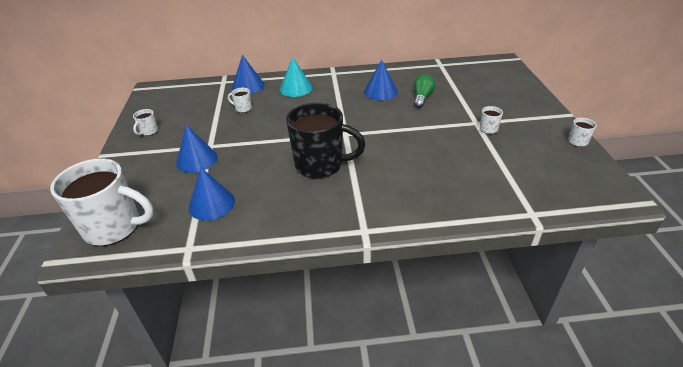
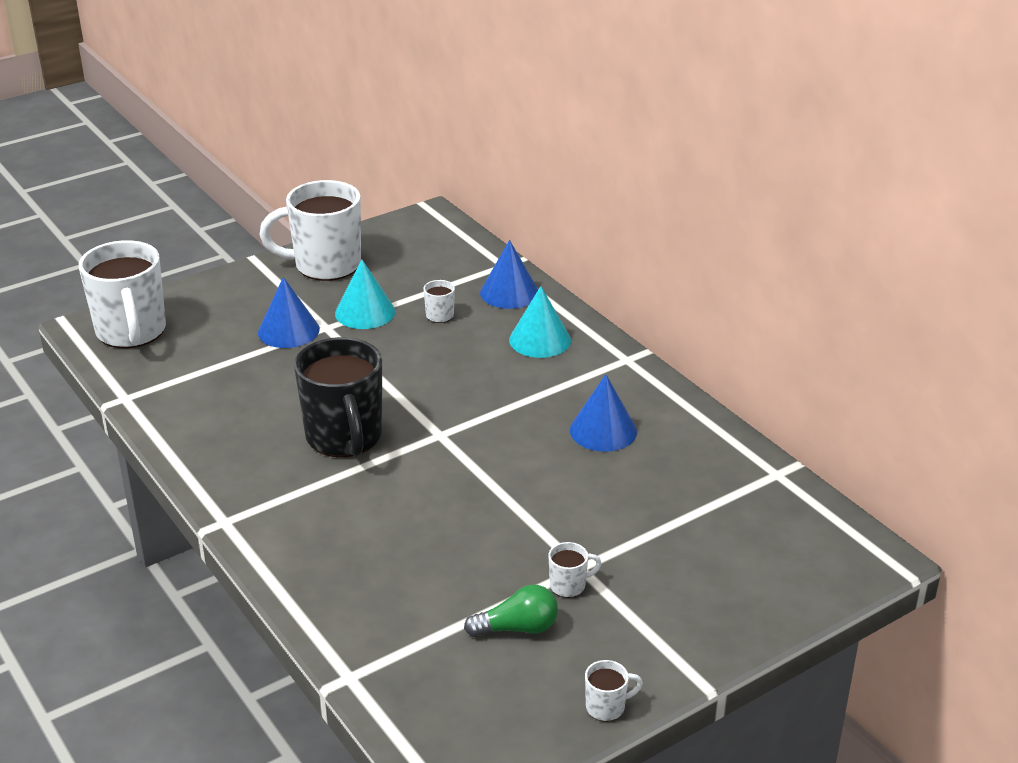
camera: 60 degrees right, 5 degrees down
white mug [133,109,158,136] -> white mug [259,180,361,281], size x2.45
blue cone [189,168,235,220] -> none
green light bulb [414,75,435,108] -> green light bulb moved to [464,585,558,637]
none -> turquoise cone [335,259,395,329]

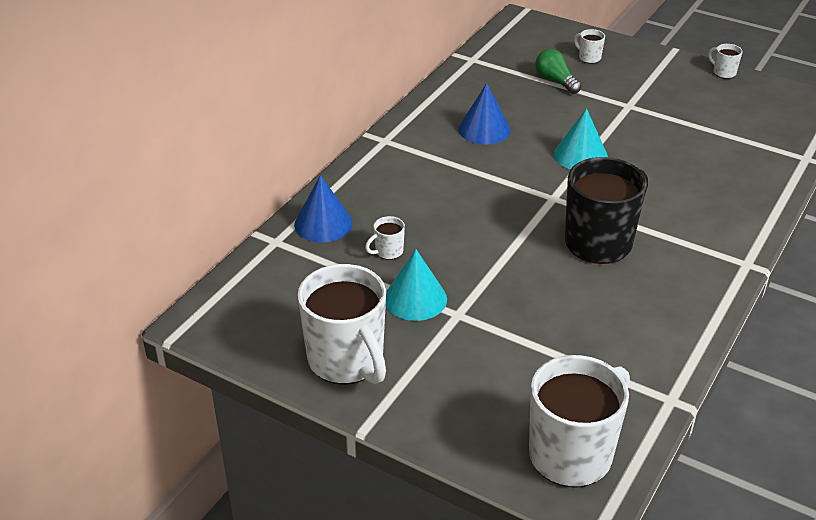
camera: 115 degrees left, 5 degrees up
blue cone [258,277,320,348] -> none
green light bulb [464,585,558,637] -> green light bulb moved to [535,49,581,94]
turquoise cone [509,286,571,358] -> turquoise cone moved to [554,108,608,169]
white mug [548,542,601,598] -> white mug moved to [574,29,605,64]

